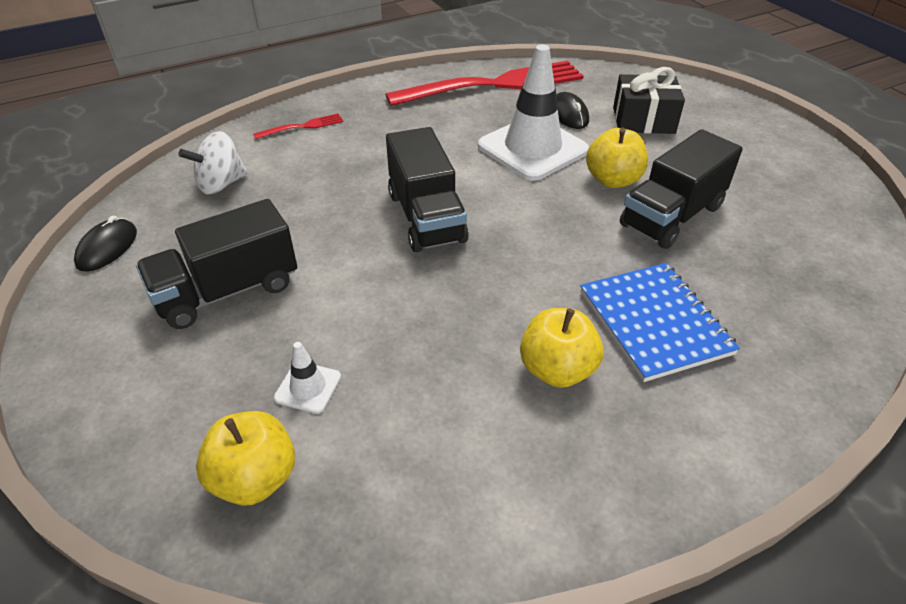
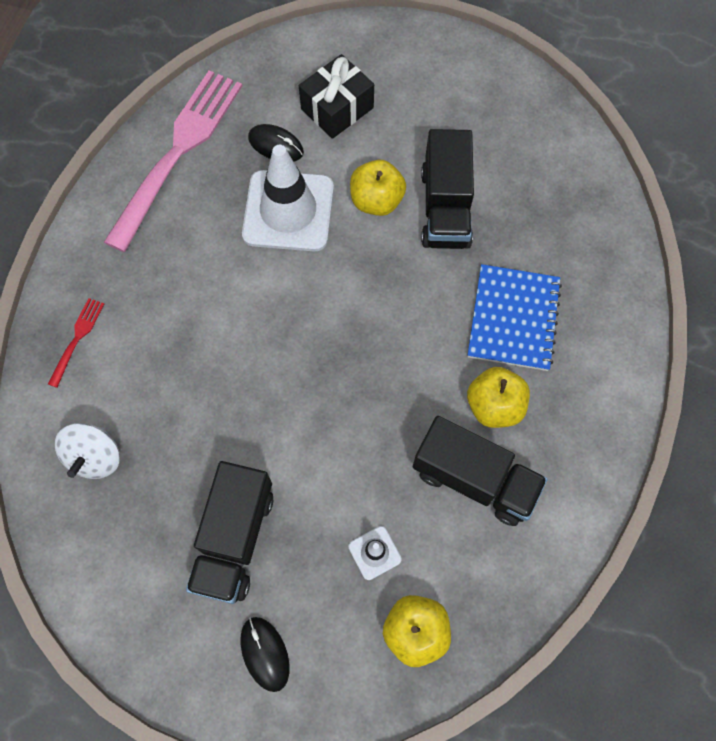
camera: 45 degrees left, 25 degrees up
black mouse [74,216,137,272] -> black mouse moved to [240,617,289,692]
red fork [385,61,583,106] -> pink fork [104,71,242,252]
black truck [386,127,469,252] -> black truck moved to [413,416,548,526]
blue notebook [580,263,740,382] -> blue notebook turned 75 degrees clockwise [468,264,562,371]

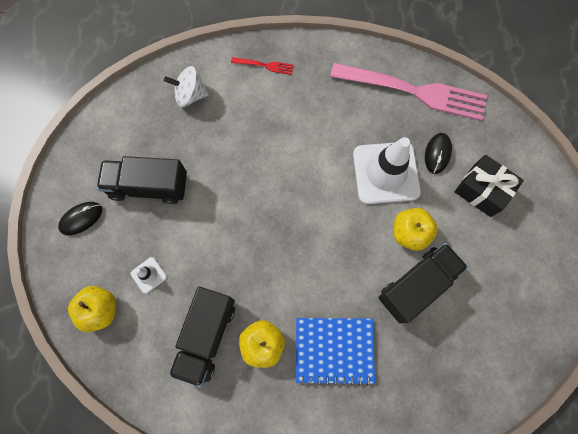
camera: 80 degrees right, 5 degrees up
black truck [421,129,474,249] -> black truck turned 150 degrees clockwise [378,243,468,324]

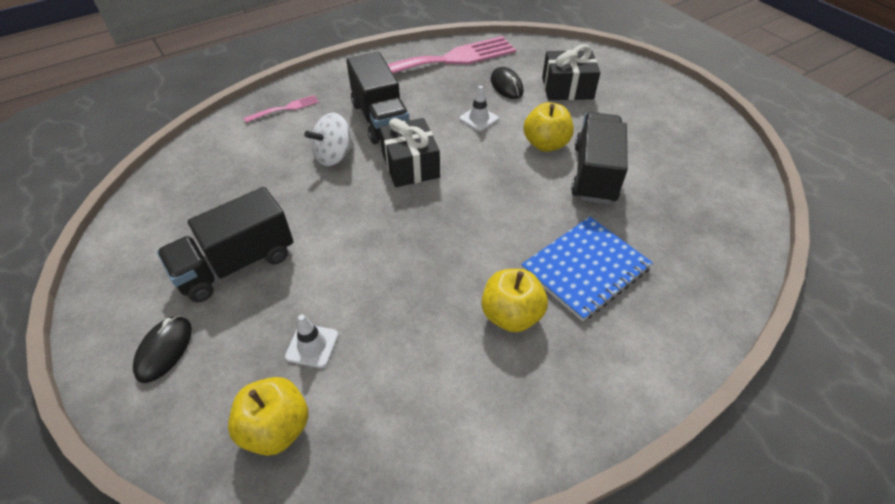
camera: 40 degrees left, 25 degrees down
white spinning top [164,66,209,107] -> white spinning top moved to [304,113,354,166]
black truck [169,287,235,387] -> black truck moved to [346,52,409,144]
red fork [231,57,294,75] -> pink fork [243,95,319,123]
white traffic cone [353,137,421,204] -> white traffic cone [460,86,499,131], size x0.43
none -> black gift [379,118,440,187]

